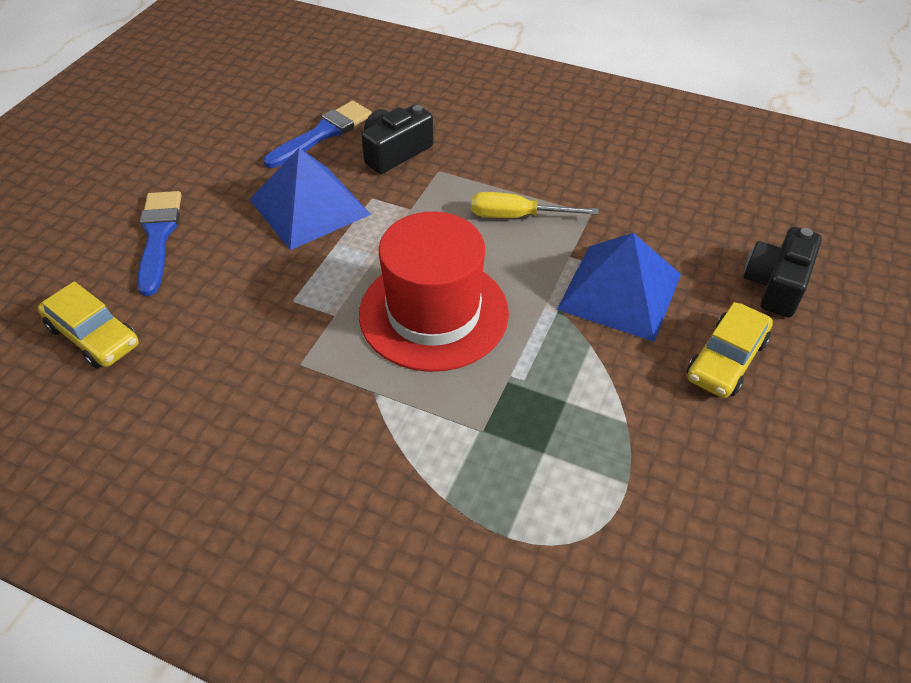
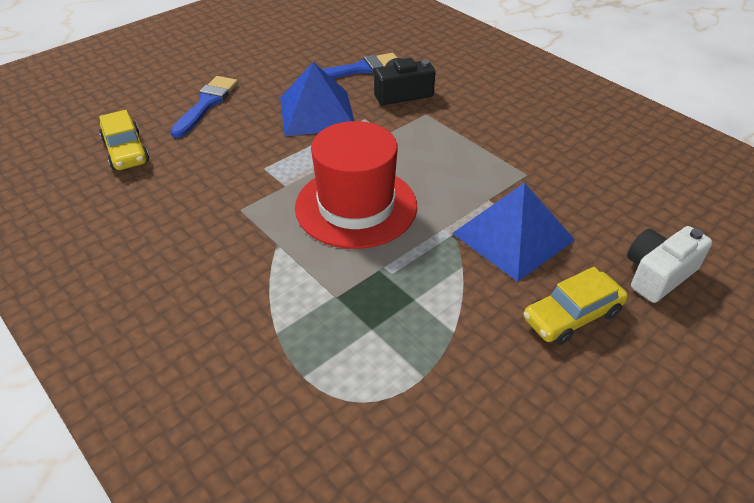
camera: 25 degrees right, 5 degrees down
yellow screwdriver [471,192,599,218] -> none
black camera [744,227,822,318] -> white camera [627,226,712,303]

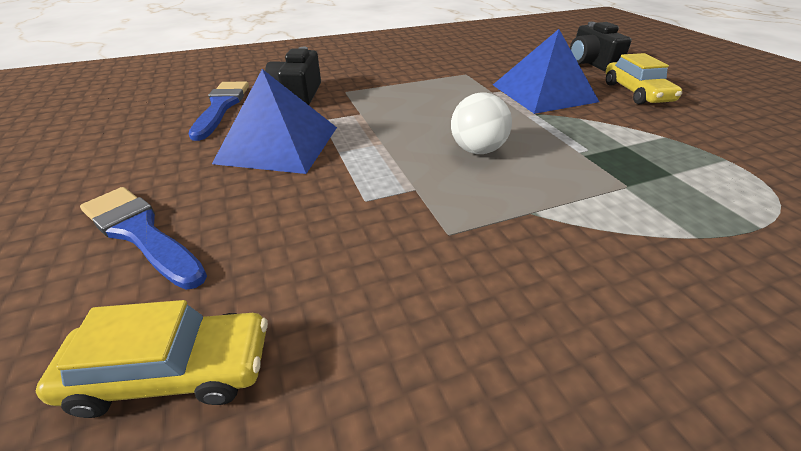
camera: 70 degrees left, 5 degrees down
red hat [295,121,417,249] -> white ball [451,92,512,154]
white camera [627,226,712,303] -> black camera [570,22,632,71]

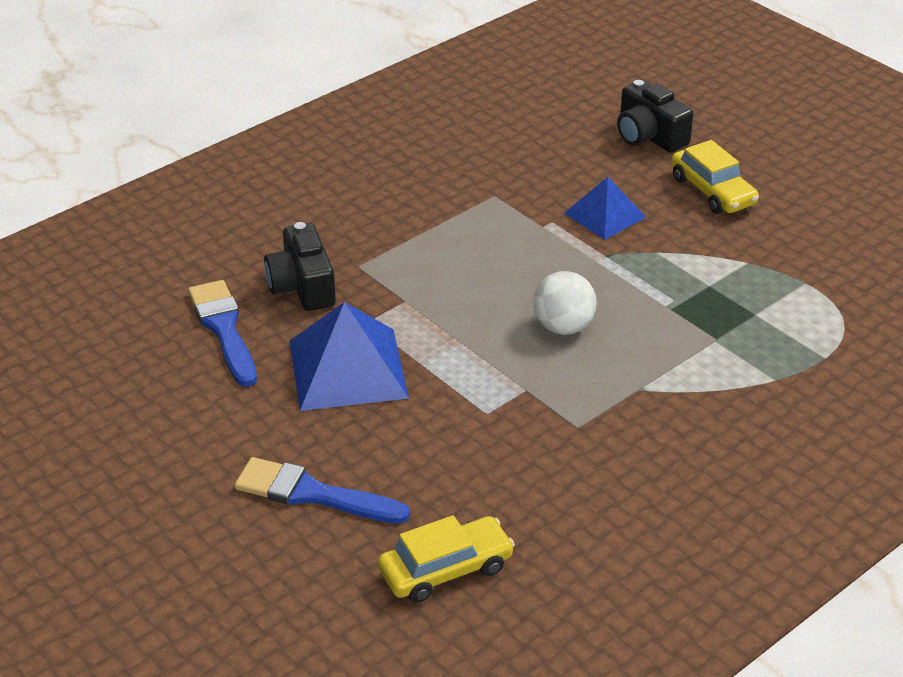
camera: 20 degrees left, 0 degrees up
blue pyramid [493,29,599,114] -> blue pyramid [564,177,646,240], size x0.61

